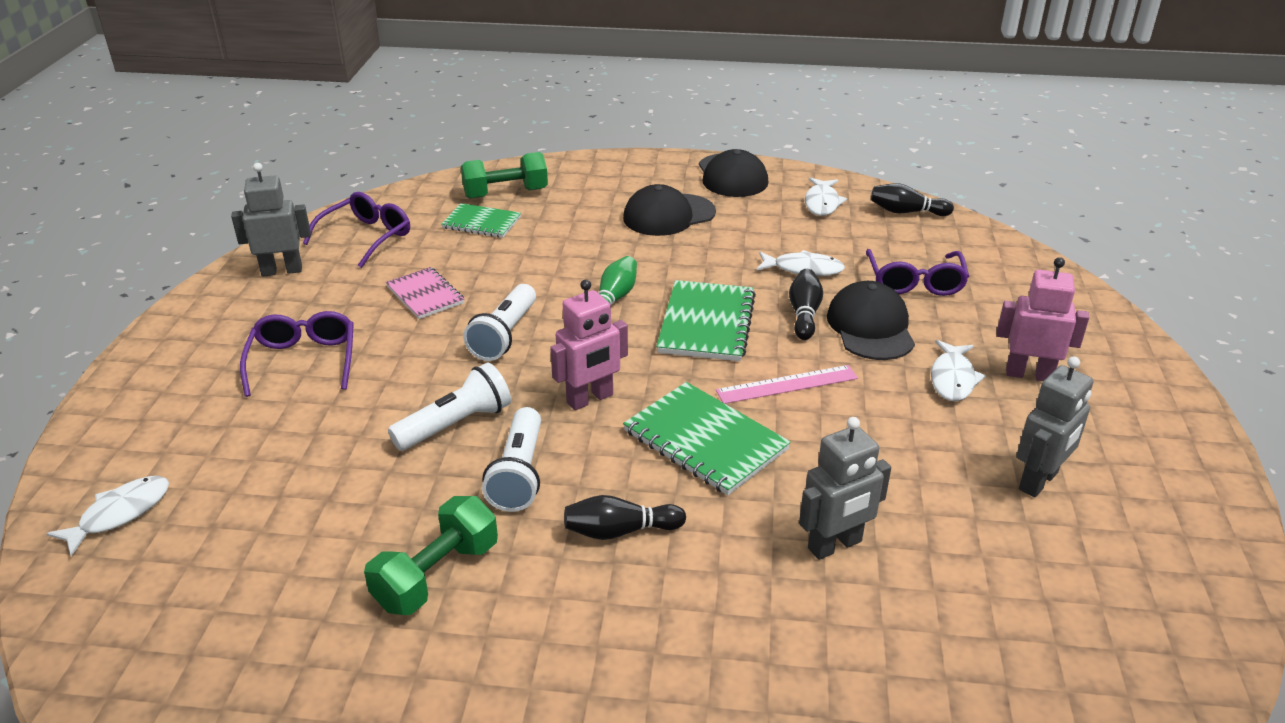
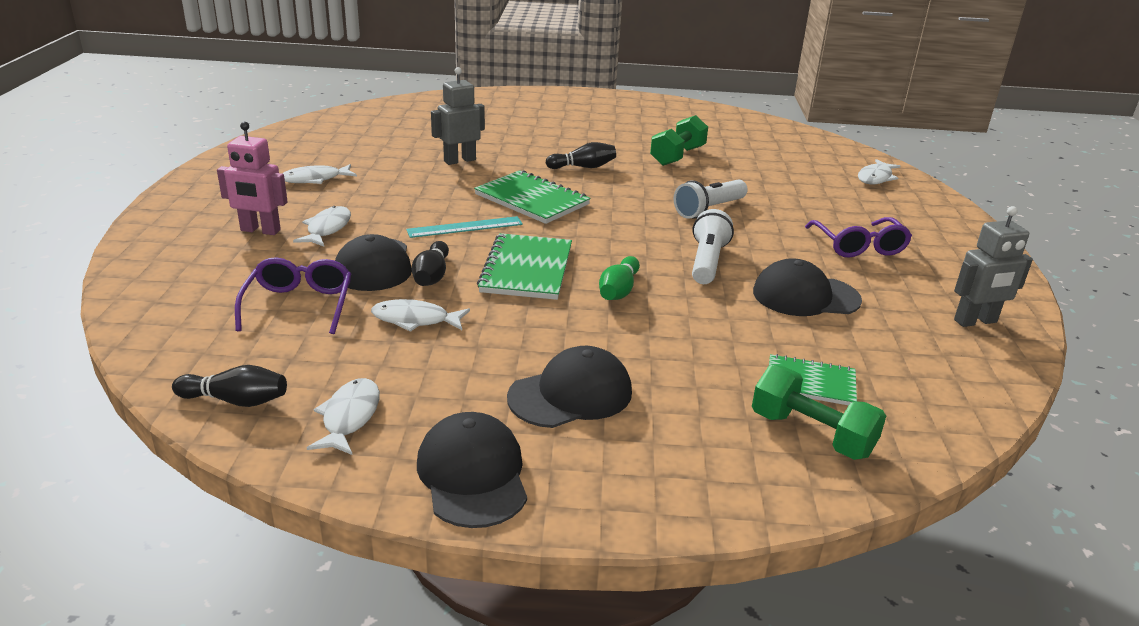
camera: 175 degrees right, 5 degrees down
purple glasses [303,192,410,268] -> none
pink notebook [386,267,465,319] -> black cap [753,258,862,316]
green dumbbell [461,152,548,199] -> green dumbbell turned 60 degrees clockwise [752,365,886,460]
white flashlight [482,407,541,512] -> none
pink robot [550,280,628,410] -> none
pink ruler [716,365,858,404] -> turquoise ruler [406,216,523,238]
grey robot [1017,356,1094,497] -> white fish [282,164,357,184]

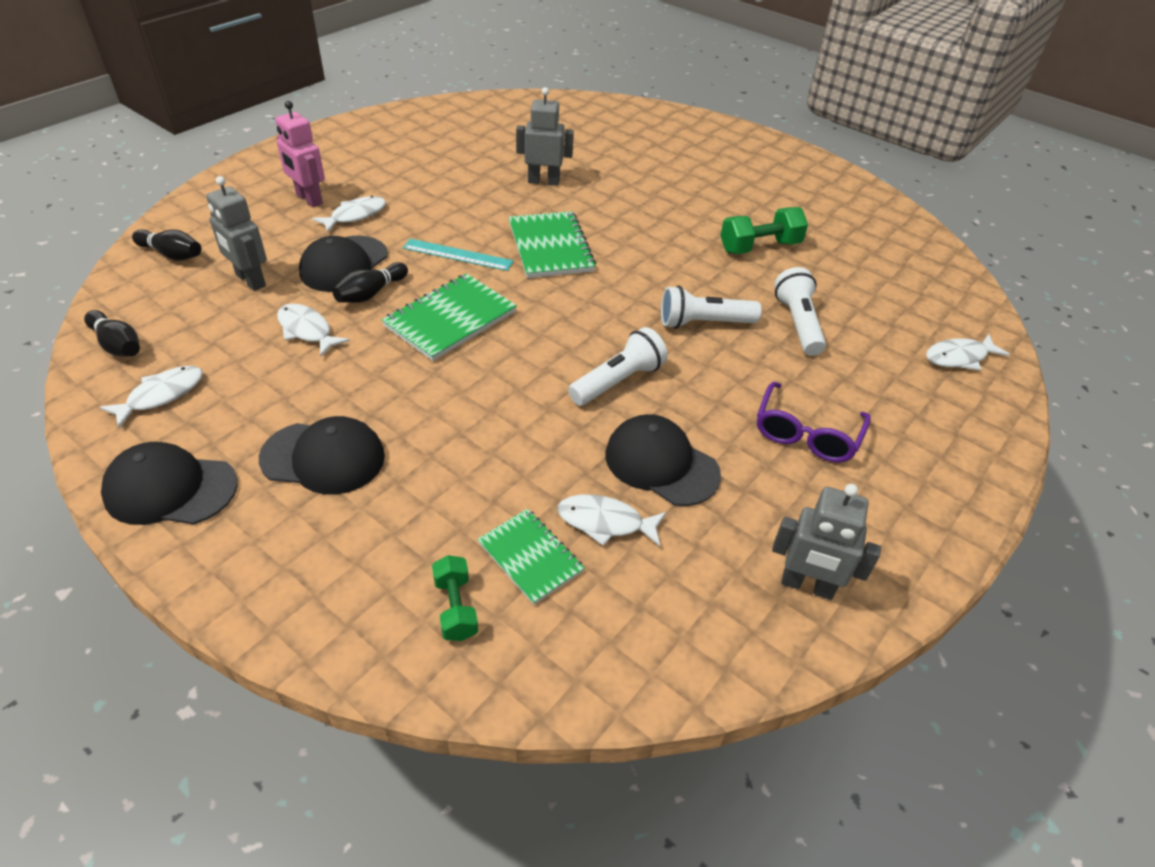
camera: 35 degrees right, 15 degrees up
purple glasses [235,257,351,334] -> grey robot [206,176,267,291]
white fish [282,164,357,184] -> white fish moved to [557,494,667,546]
black cap [417,412,527,528] -> black cap turned 105 degrees counterclockwise [101,442,238,525]
black bowling pin [546,142,616,169] -> black bowling pin moved to [132,229,201,261]
green bowling pin [599,256,640,300] -> none
green dumbbell [752,365,886,460] -> green dumbbell [432,555,478,641], size x0.63
none -> white flashlight [774,267,826,356]

